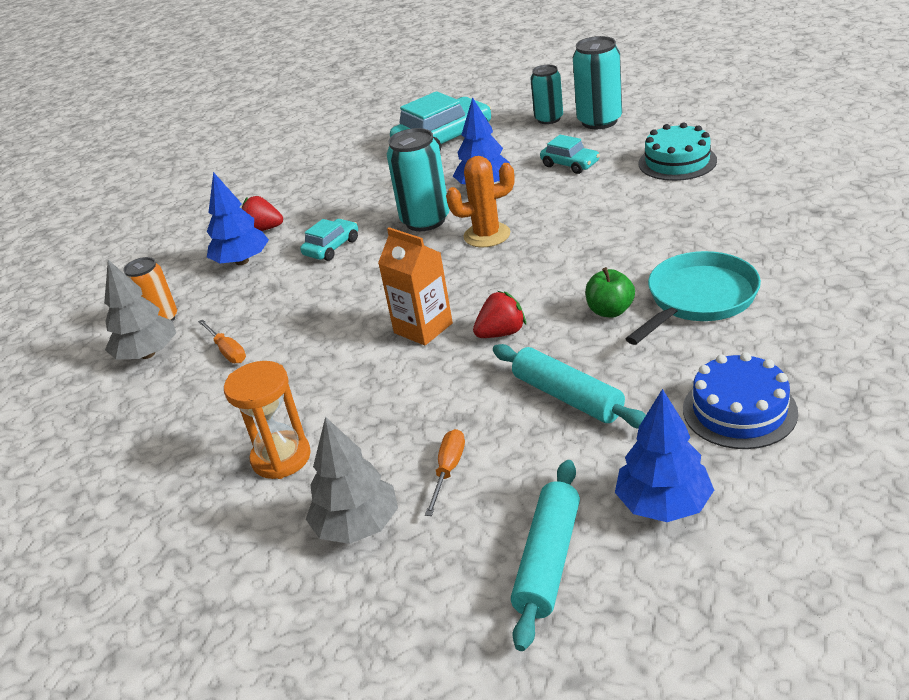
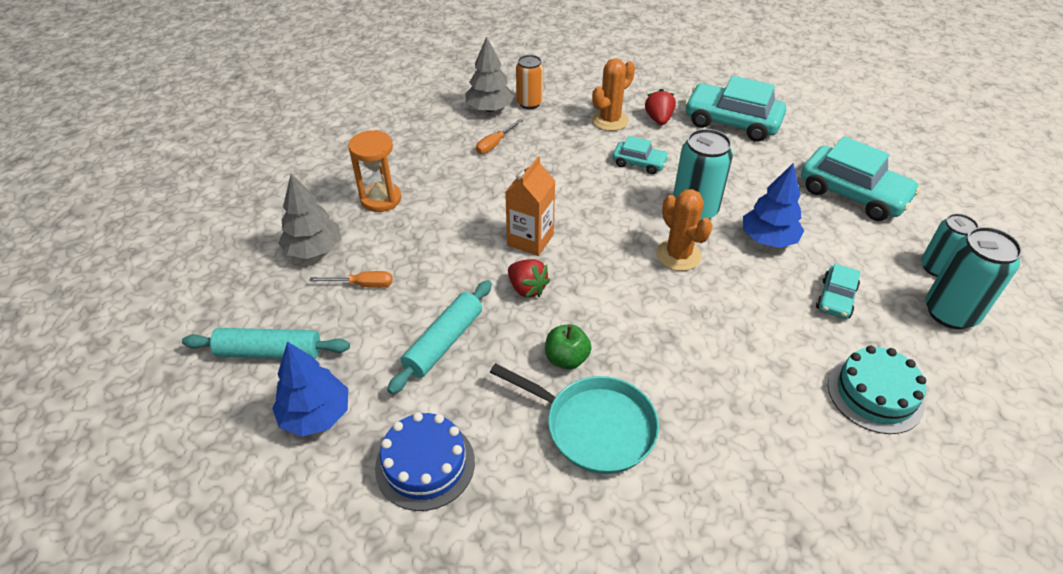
camera: 70 degrees right, 10 degrees up
blue tree [207,172,269,265] -> orange cactus [592,58,635,131]
none -> turquoise car [685,76,786,142]

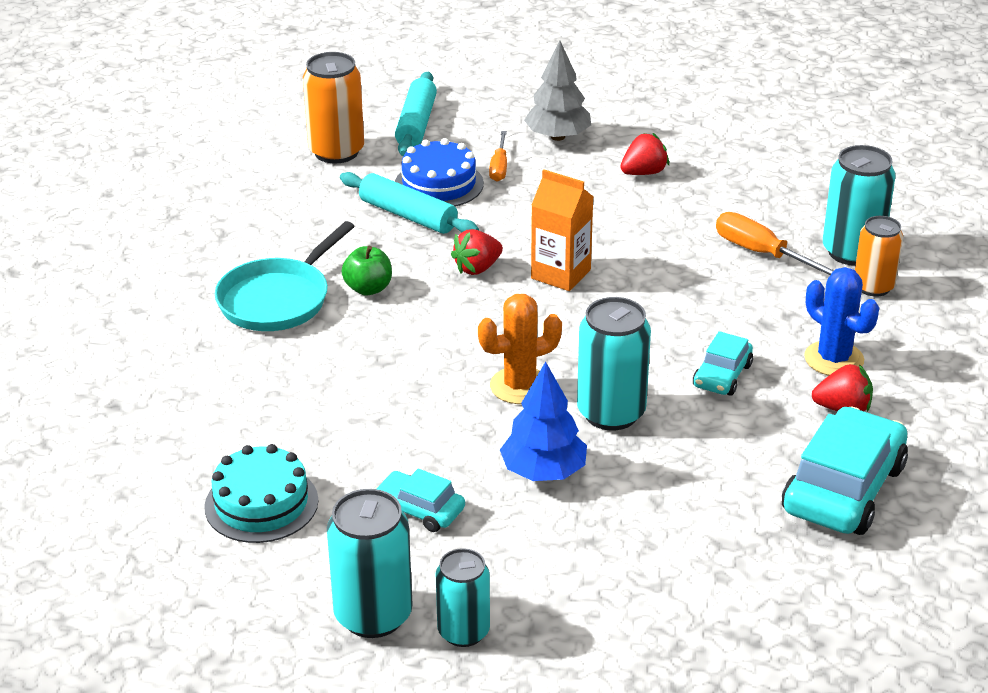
camera: 95 degrees right, 10 degrees down
blue tree [272,341,348,437] -> orange can [303,52,364,164]
orange hourglass [348,130,401,212] -> red strawberry [620,133,669,175]
blue cake [375,412,475,511] -> blue cake moved to [395,138,484,207]
grey tree [465,36,515,112] -> turquoise can [823,145,896,266]
orange screwdriver [476,119,523,154] -> orange screwdriver [716,212,834,275], size x1.56
orange cactus [592,58,635,131] -> blue cactus [804,267,879,376]
turquoise car [801,136,920,221] -> none

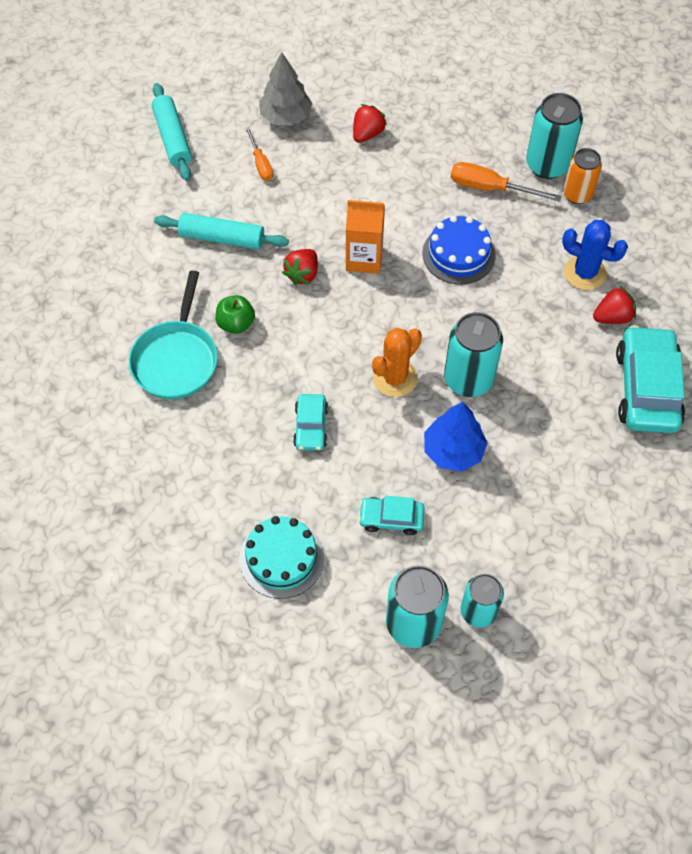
camera: 25 degrees left, 25 degrees up
orange can [303,52,364,164] -> none
blue cake [395,138,484,207] -> blue cake moved to [422,215,496,284]
turquoise car [693,331,753,396] -> turquoise car moved to [293,394,328,451]

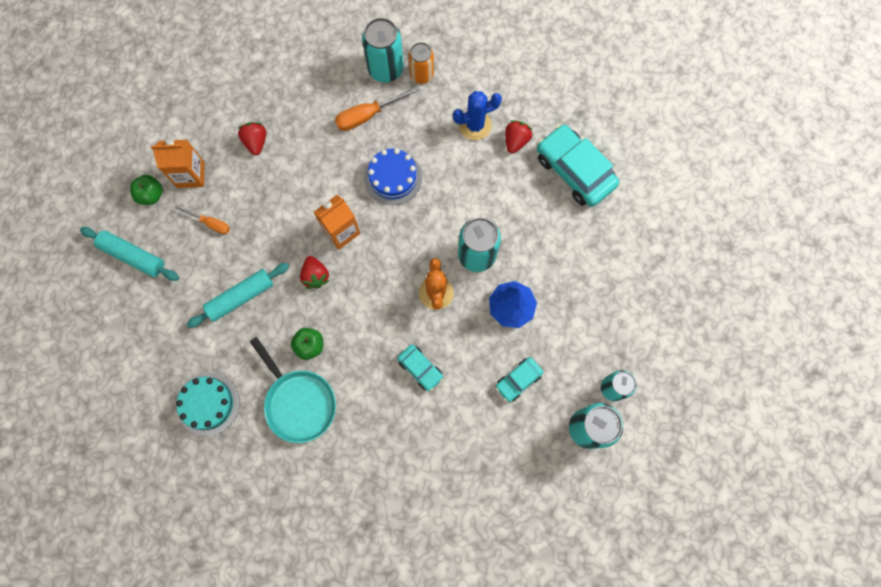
camera: 45 degrees left, 15 degrees up
turquoise cake [240,516,324,599] -> turquoise cake moved to [176,373,240,436]
grey tree [259,52,313,126] -> orange carton [151,139,205,188]
none -> green apple [130,175,162,205]

